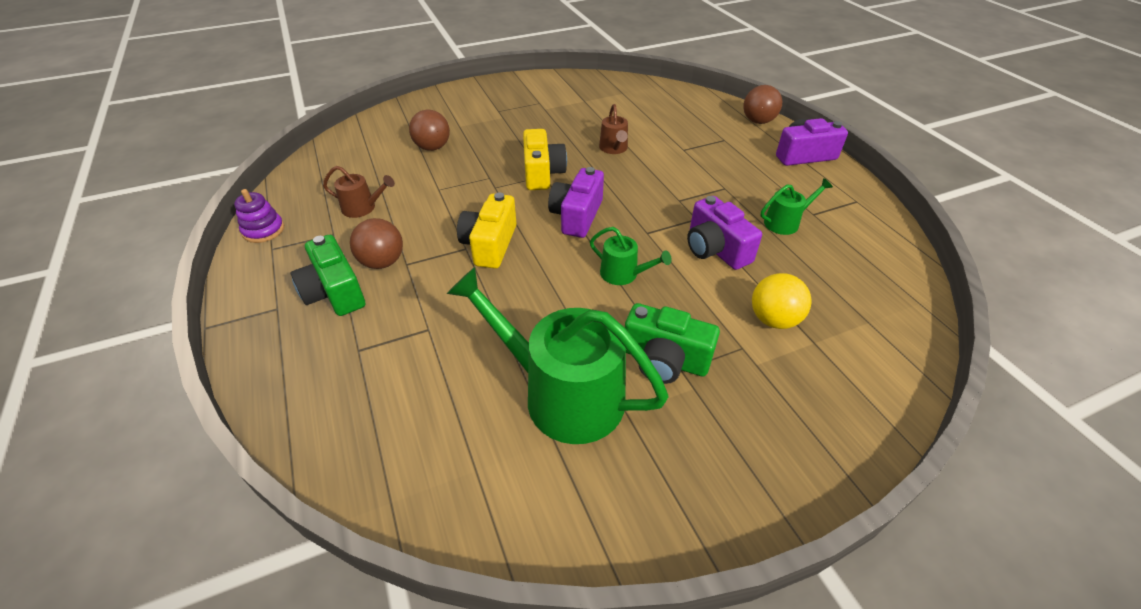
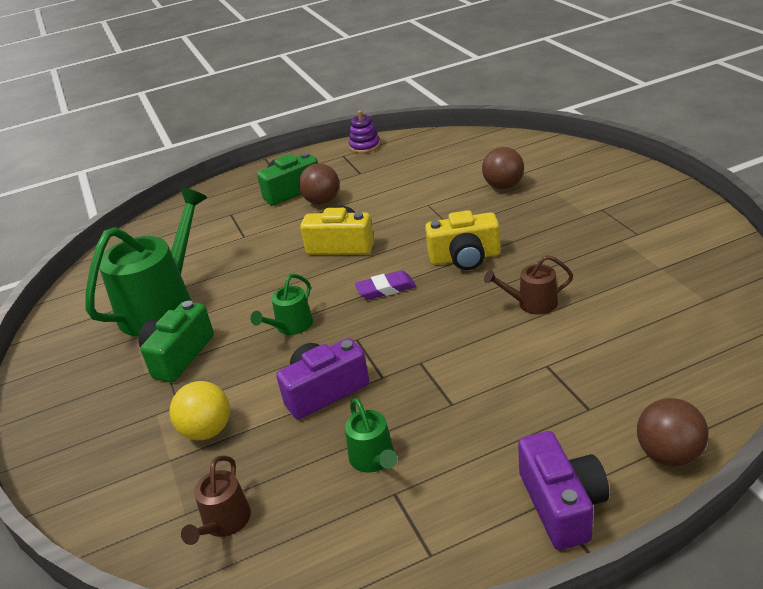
camera: 95 degrees right, 10 degrees down
brown watering can [323,166,395,218] -> brown watering can moved to [181,456,251,545]
purple camera [548,167,604,238] -> purple eraser [355,270,416,300]

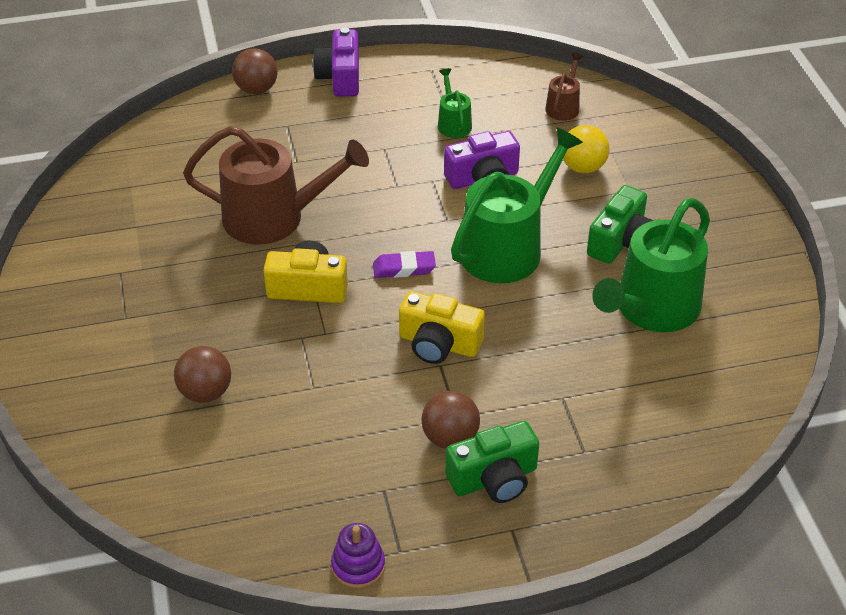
camera: 175 degrees left, 10 degrees up
green watering can [250,274,313,335] -> green watering can [451,127,583,283], size x2.14
brown watering can [484,255,573,315] -> brown watering can [183,126,369,245], size x2.14

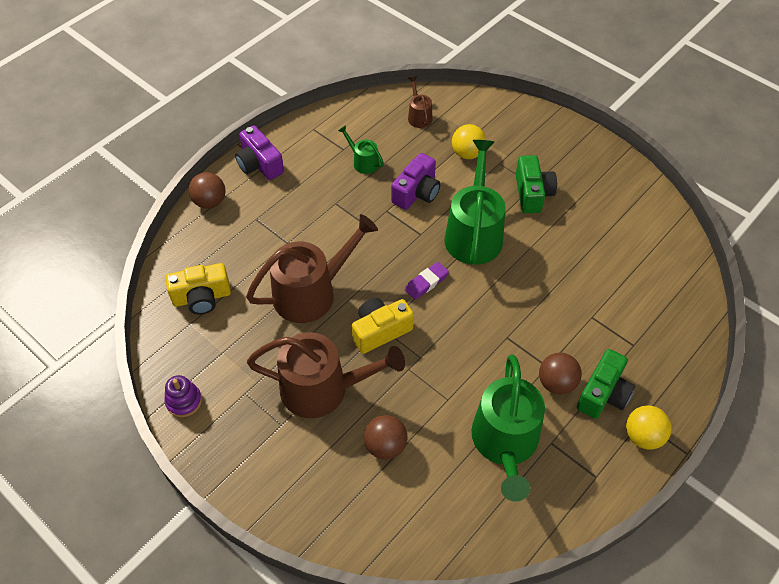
camera: 35 degrees left, 10 degrees up
purple stacking toy [331,523,385,589] -> purple stacking toy moved to [164,375,202,417]
yellow camera [399,291,485,364] -> yellow camera moved to [165,263,231,315]
green watering can [592,198,710,332] -> green watering can moved to [471,354,545,502]
none -> brown watering can [247,332,405,418]
none -> yellow ball [626,406,672,449]

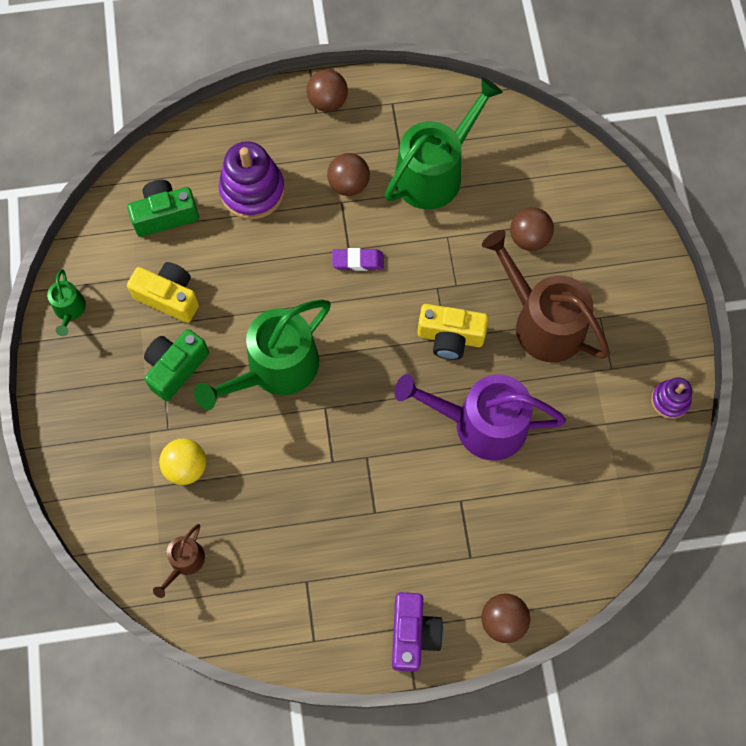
camera: 140 degrees left, 15 degrees up
yellow camera [165,263,231,315] -> yellow camera moved to [127,262,199,323]
brown watering can [246,214,378,323] -> purple watering can [394,374,566,461]
green watering can [338,125,384,174] -> green watering can moved to [47,269,86,336]
purple camera [391,153,441,210] -> none
purple eraser [405,262,449,300] -> purple eraser moved to [332,248,384,271]
green camera [577,349,635,419] -> green camera moved to [127,180,199,237]
yellow ball [626,406,672,449] -> brown ball [307,69,348,112]
none -> purple stacking toy [219,141,285,219]

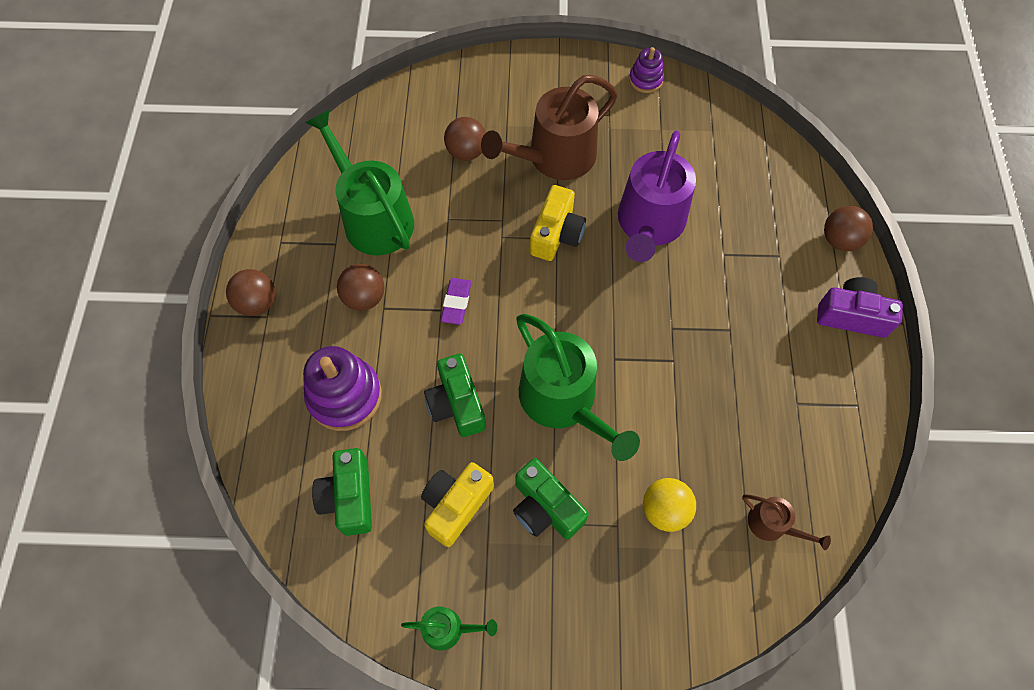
camera: 80 degrees left, 5 degrees down
none -> green camera [424,354,486,437]

